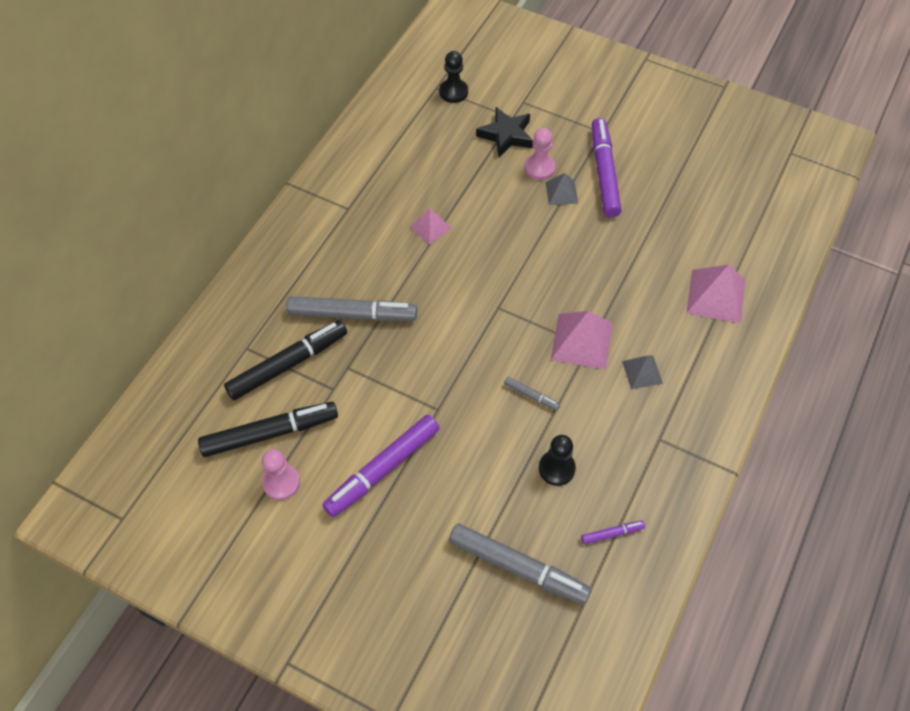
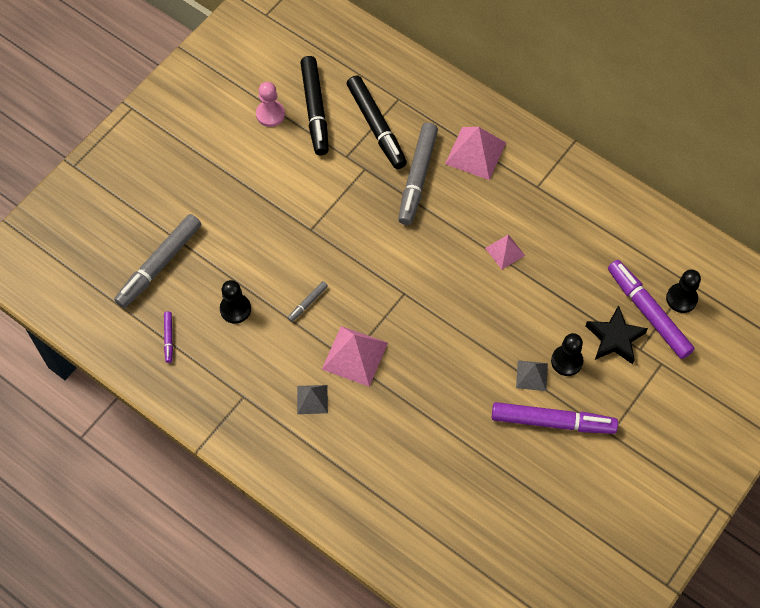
camera: 100 degrees right, 5 degrees up
purple marker [322,415,440,517] -> purple marker moved to [608,260,695,359]
pink pawn [524,128,555,180] -> black pawn [551,333,584,376]
pink pyramid [686,264,745,323] -> pink pyramid moved to [445,127,506,180]

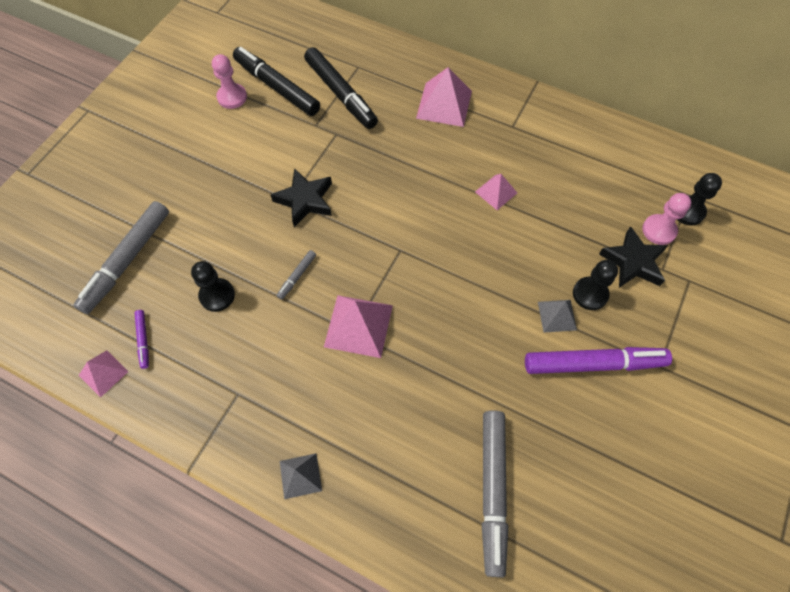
camera: 10 degrees left, 0 degrees up
grey pyramid [297,385,328,414] -> grey pyramid moved to [280,453,322,499]
black marker [300,56,329,155] -> black marker turned 150 degrees clockwise [233,47,320,116]
grey marker [398,123,438,225] -> grey marker moved to [482,410,508,577]
purple marker [608,260,695,359] -> pink pawn [642,193,691,245]
none -> pink pyramid [79,350,129,398]
none -> black star [270,168,332,227]

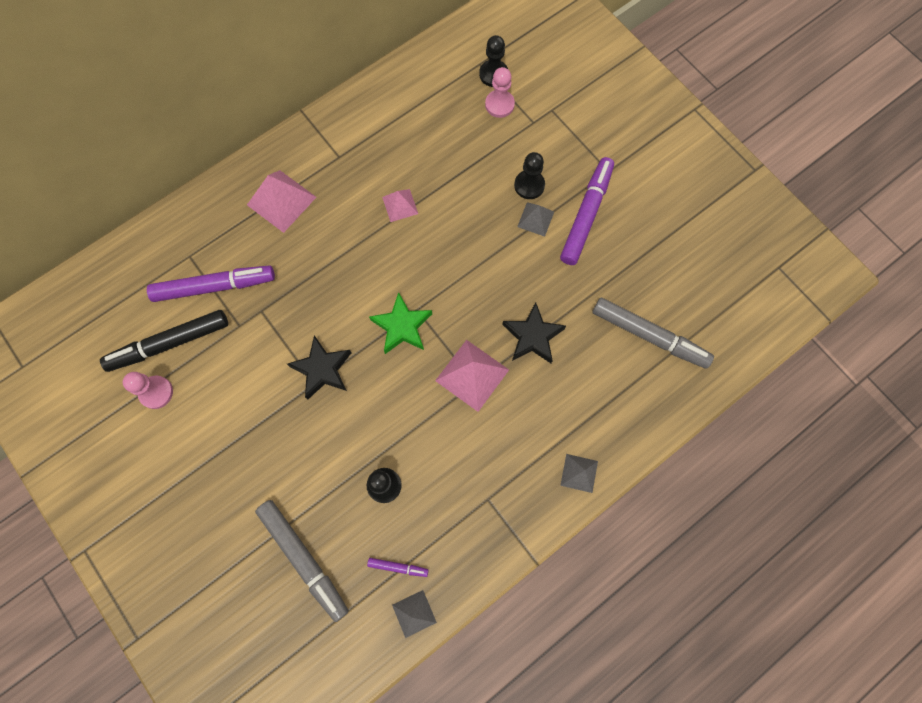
camera: 65 degrees left, 10 degrees up
pink pyramid [79,350,129,398] -> grey pyramid [392,590,437,638]
grey marker [277,250,316,300] -> none
black marker [304,47,378,129] -> purple marker [147,265,275,302]
black star [599,226,668,288] -> black star moved to [502,302,566,363]
none -> green star [369,292,432,354]

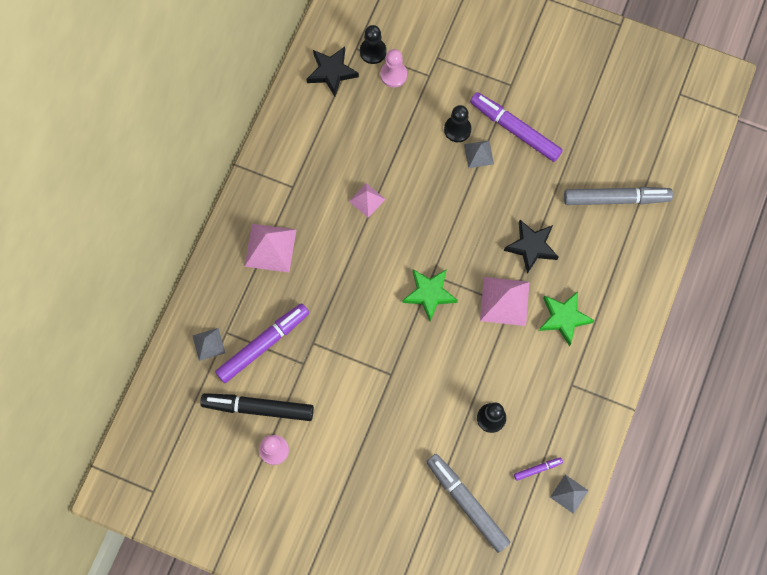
camera: 30 degrees left, 0 degrees up
black marker [100,310,228,372] -> black marker turned 60 degrees clockwise [200,393,314,421]
grey marker [255,500,349,622] -> grey marker turned 150 degrees counterclockwise [427,454,511,553]
black star [287,335,352,400] -> black star moved to [307,47,359,97]
purple marker [560,157,614,265] -> purple marker turned 45 degrees counterclockwise [470,92,563,162]
grey pyramid [560,454,598,493] -> grey pyramid moved to [192,328,225,361]
none -> green star [539,291,595,346]

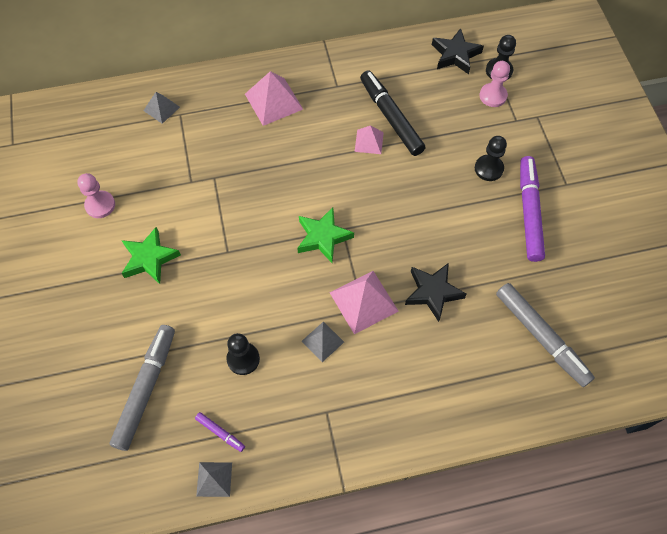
camera: 55 degrees right, 10 degrees down
black marker [200,393,314,421] -> black marker moved to [360,70,426,156]
purple marker [215,303,309,383] -> none
grey pyramid [464,141,494,168] -> grey pyramid moved to [301,321,344,362]
green star [539,291,595,346] -> green star moved to [121,227,181,284]

